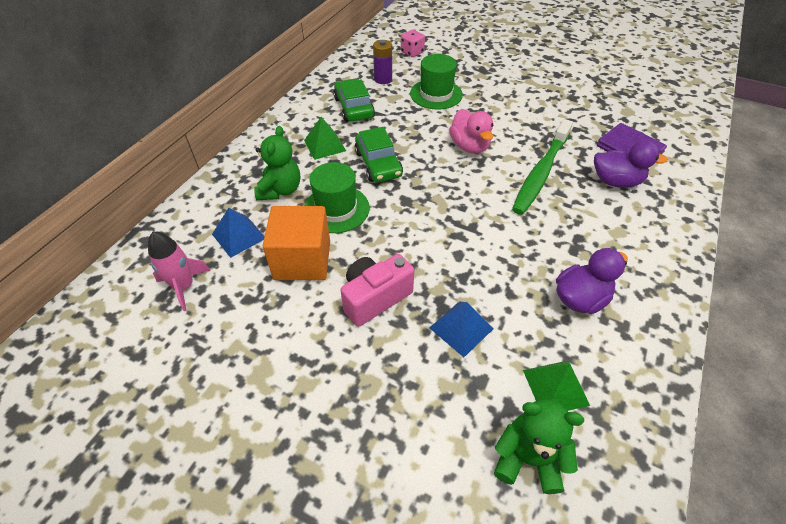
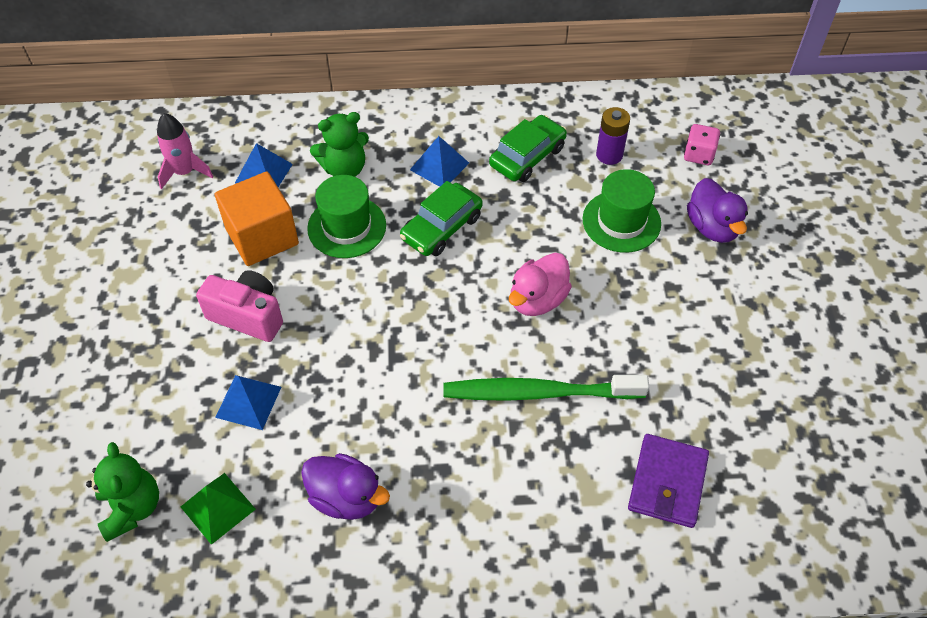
camera: 60 degrees right, 5 degrees up
green pyramid [304,117,346,160] -> blue pyramid [410,136,469,187]
purple duck [594,140,668,188] -> purple duck moved to [687,178,748,243]

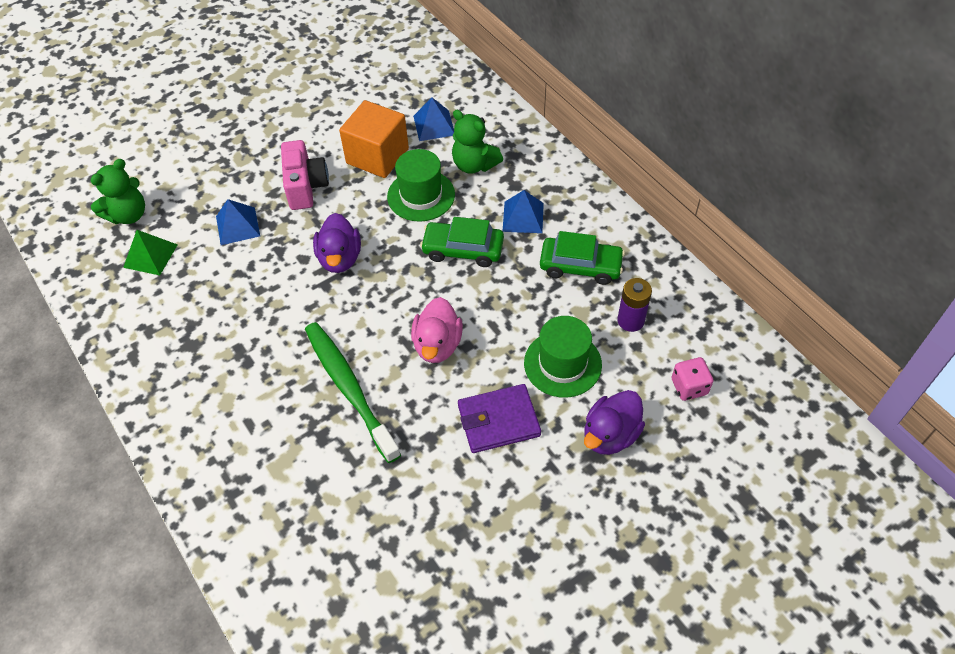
camera: 60 degrees right, 0 degrees up
pink rocket [157,113,213,189] -> none
purple duck [301,453,390,520] -> purple duck moved to [313,213,361,273]
pink duck [509,253,572,316] -> pink duck turned 90 degrees counterclockwise [411,297,463,363]
purple wallet [628,434,709,528] -> purple wallet moved to [458,384,541,453]

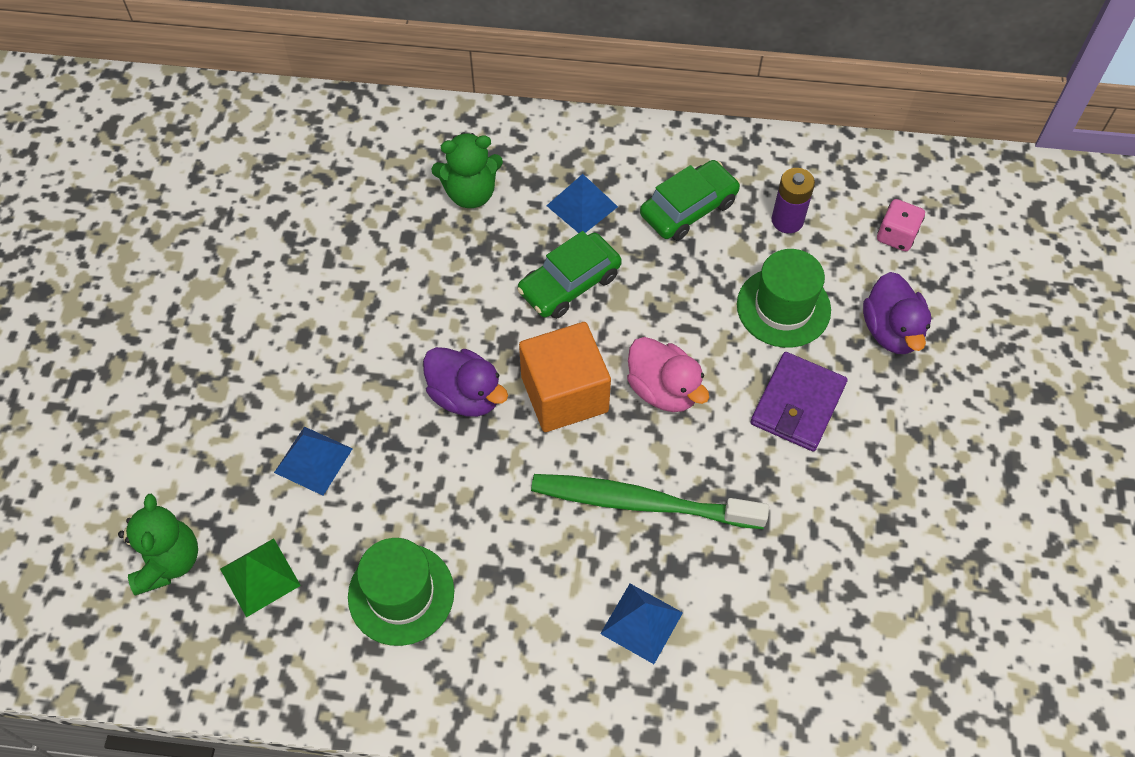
camera: 50 degrees left, 5 degrees up
pink camera [281,140,329,210] -> none
orange cube [339,100,409,178] -> orange cube moved to [519,322,611,432]
green hat [387,149,455,222] -> green hat moved to [348,538,454,646]
blue pyramid [413,97,454,141] -> blue pyramid moved to [600,584,683,664]

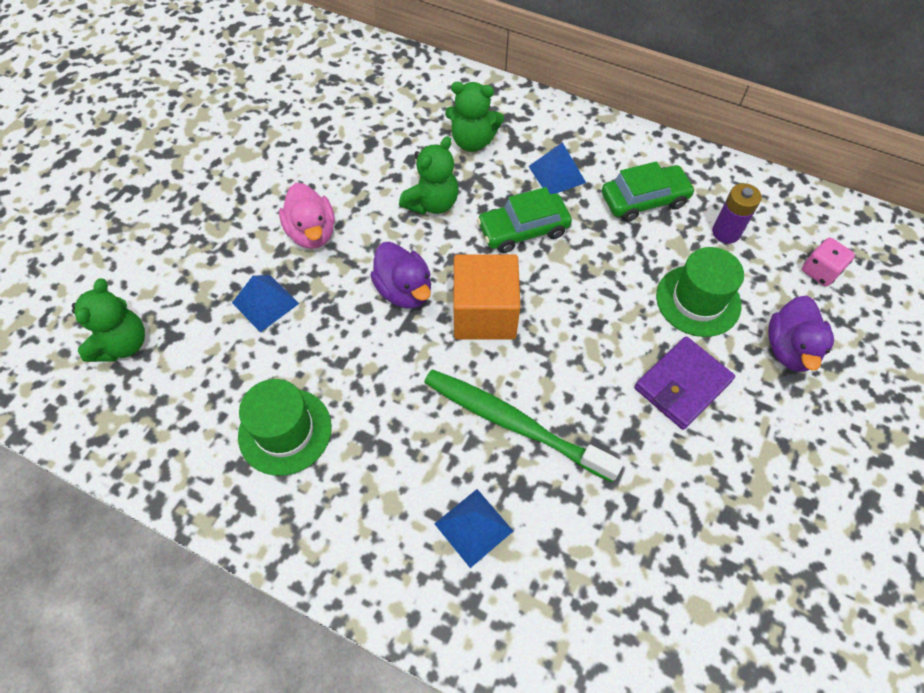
camera: 20 degrees right, 0 degrees up
green pyramid [220,538,301,617] -> none
pink duck [627,337,709,412] -> pink duck moved to [279,183,335,249]
none -> green teddy bear [399,136,459,215]

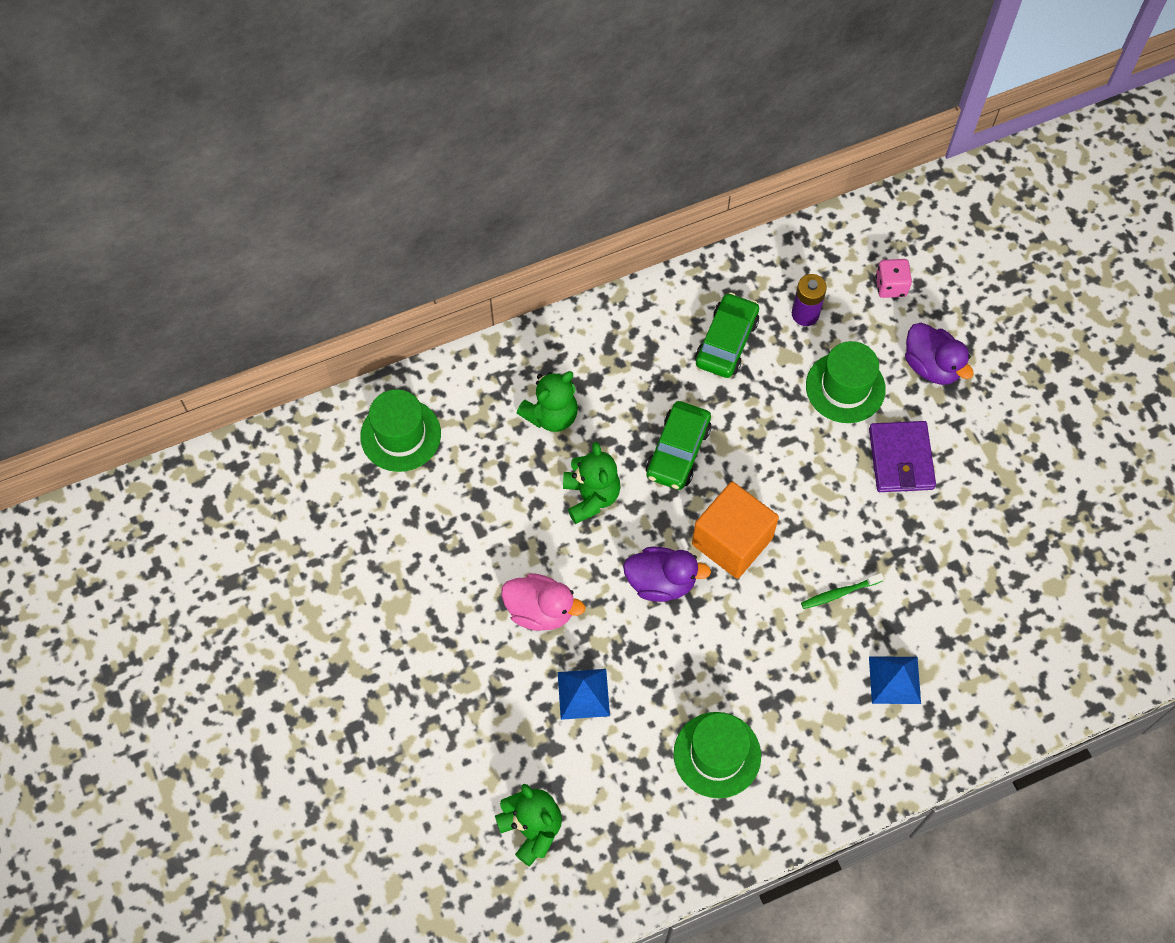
camera: 50 degrees left, 5 degrees up
green toothbrush [424,369,624,482] -> green toothbrush [801,573,884,609], size x0.45
blue pyramid [528,142,586,194] -> none
none -> green hat [360,389,441,472]

